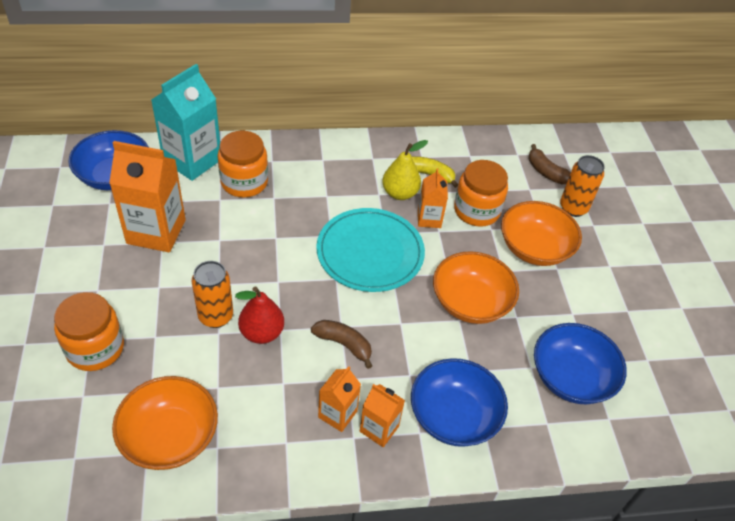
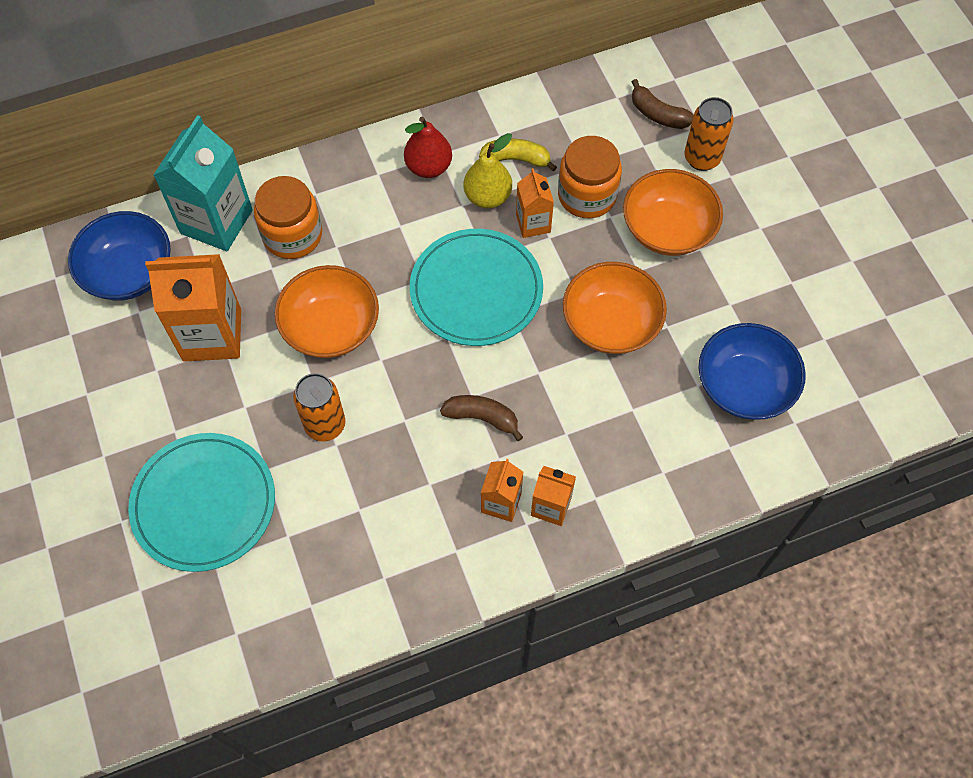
camera: 10 degrees left, 15 degrees up
orange jar [54,292,124,371] -> turquoise plate [128,433,275,572]
orange bowl [112,376,218,470] -> orange bowl moved to [275,265,379,358]
red pear [235,286,284,344] -> red pear moved to [404,117,452,178]
blue bowl [411,358,508,447] -> none

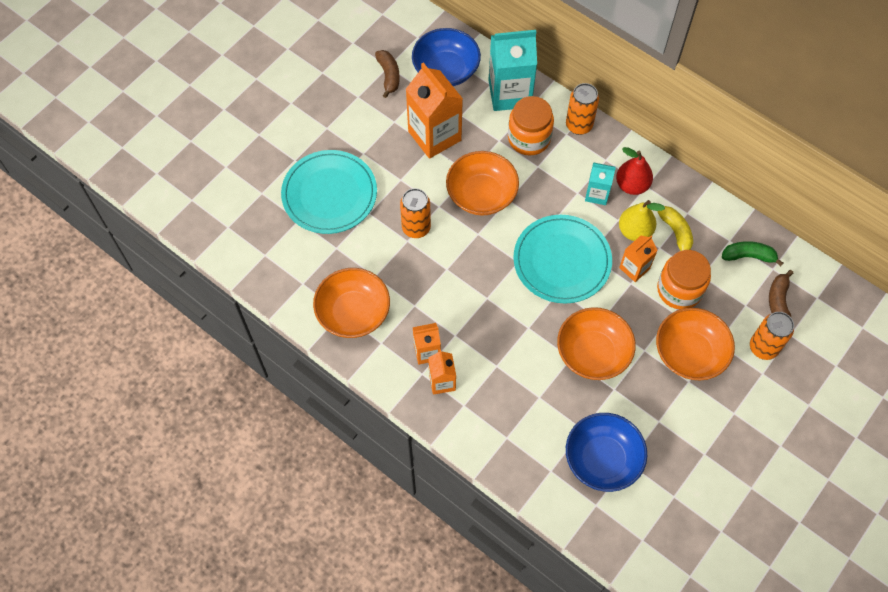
camera: 60 degrees right, 0 degrees up
brown banana [440,395,523,441] -> brown banana moved to [375,50,400,98]
none -> orange bowl [313,268,390,338]
none -> orange can [566,83,599,135]
none -> turquoise carton [585,162,616,205]
none -> green banana [722,241,783,266]

